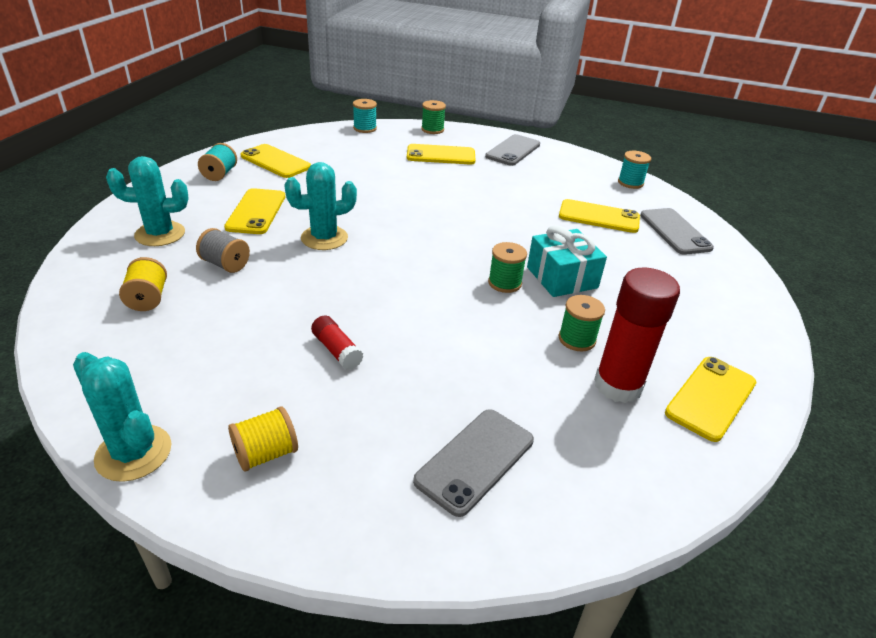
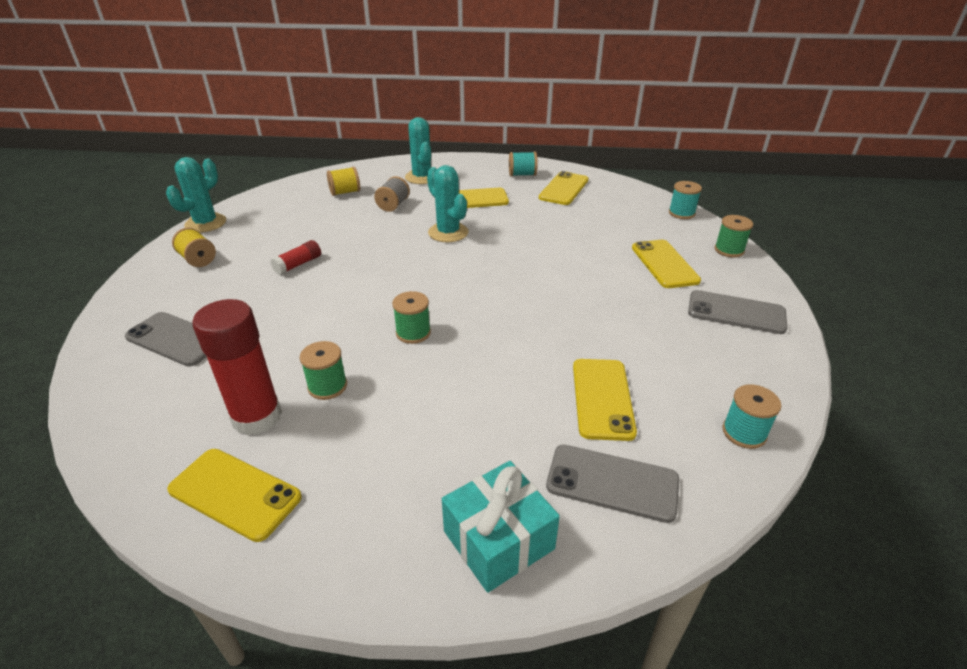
camera: 80 degrees right, 0 degrees up
turquoise gift [527,225,607,297] -> turquoise gift moved to [442,461,560,593]
grey phone [640,208,714,255] -> grey phone turned 45 degrees clockwise [546,445,679,523]

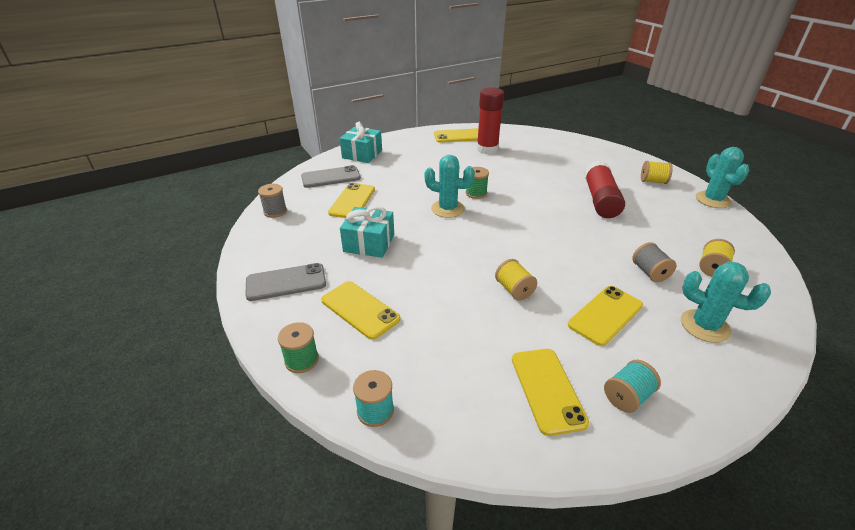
camera: 145 degrees right, 0 degrees up
grey phone [125,312,207,367] -> none
red glue stick [270,240,321,275] -> red glue stick [584,161,625,218], size x1.97
green spool [300,341,347,400] -> none
turquoise cactus [427,165,469,242] -> turquoise cactus moved to [424,155,475,218]
yellow phone [573,359,637,441] -> yellow phone turned 45 degrees clockwise [328,183,375,218]
turquoise spool [722,384,781,449] -> grey spool [258,184,287,218]
none -> turquoise gift [340,206,394,258]
none -> yellow spool [495,259,537,301]

